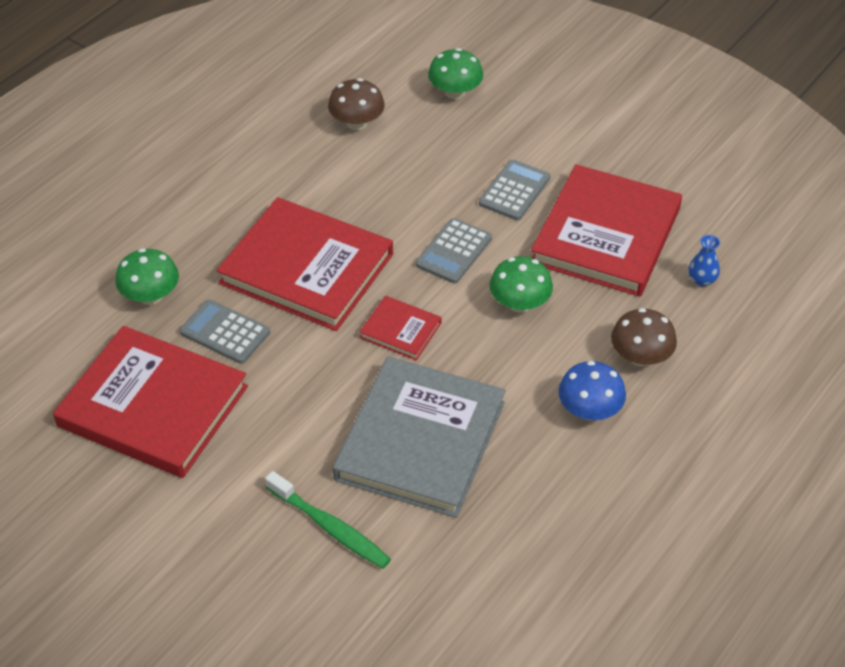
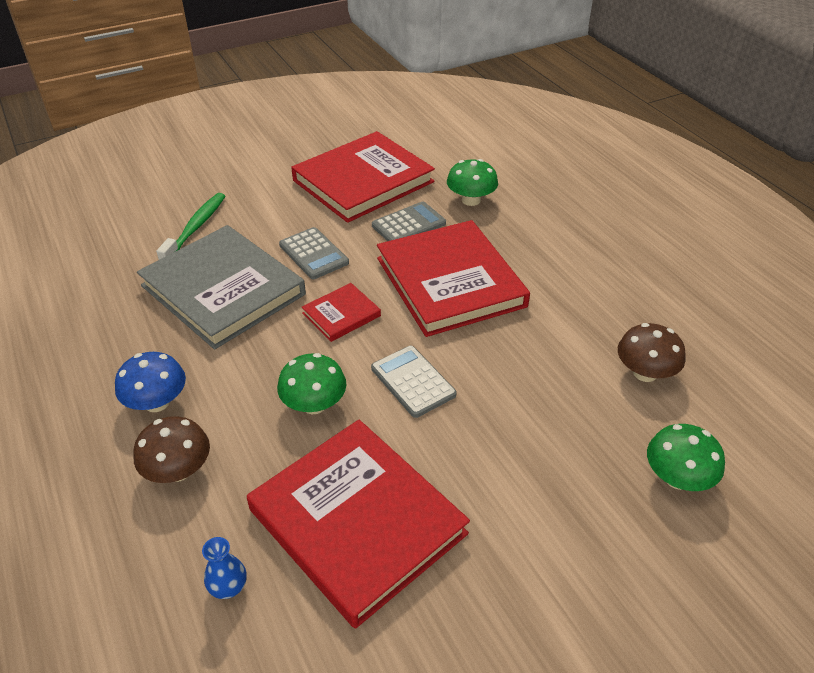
camera: 115 degrees right, 5 degrees down
red book [217,197,393,331] -> red book turned 75 degrees counterclockwise [377,220,530,337]
green toothbrush [265,471,391,569] -> green toothbrush turned 135 degrees clockwise [156,193,225,260]
grey calculator [479,159,551,220] -> grey calculator moved to [279,227,349,279]

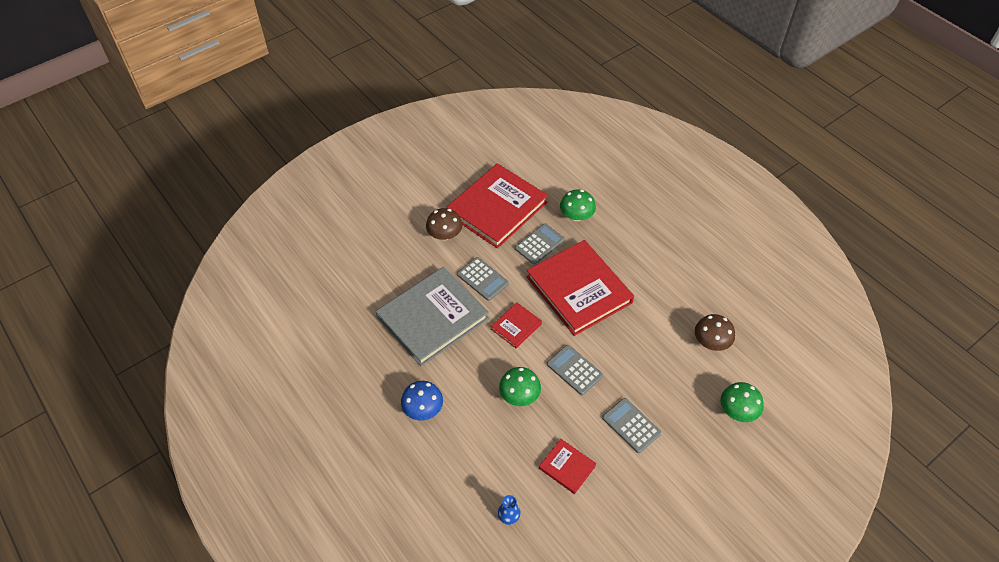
camera: 10 degrees left, 10 degrees up
brown mushroom [133,416,210,483] -> brown mushroom moved to [426,208,462,240]
grey book [137,225,306,349] -> grey book turned 75 degrees counterclockwise [376,267,489,366]
green toothbrush [156,193,225,260] -> none
red book [247,420,470,629] -> red book [539,439,597,494], size x0.46
none -> grey calculator [602,398,661,453]

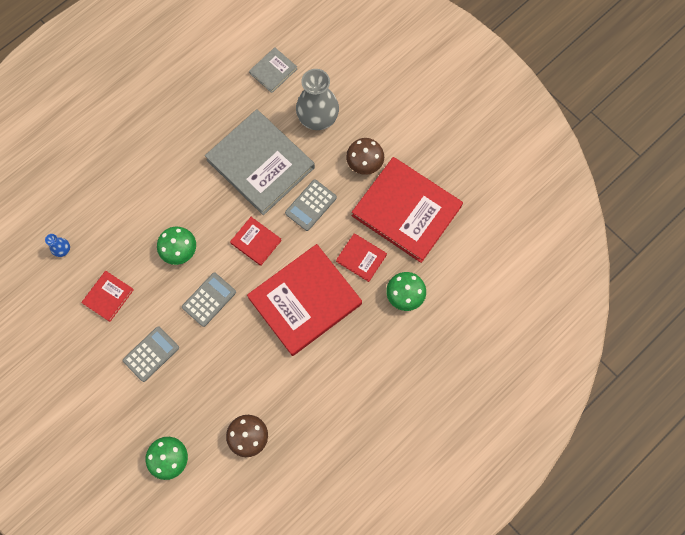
camera: 85 degrees right, 20 degrees up
blue mushroom [401,381,443,421] -> none
grey calculator [515,223,565,265] -> red book [336,233,387,282]
none -> grey book [249,47,297,93]
none -> grey vase [296,69,339,130]

